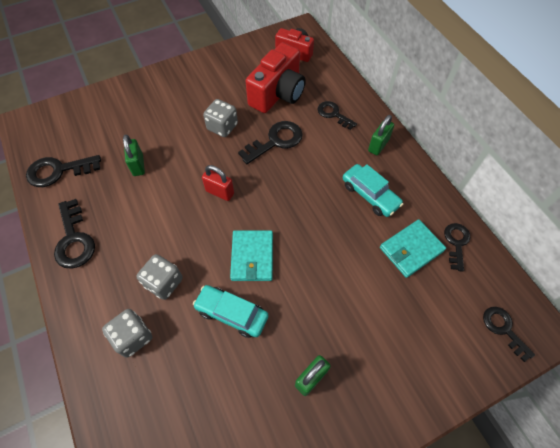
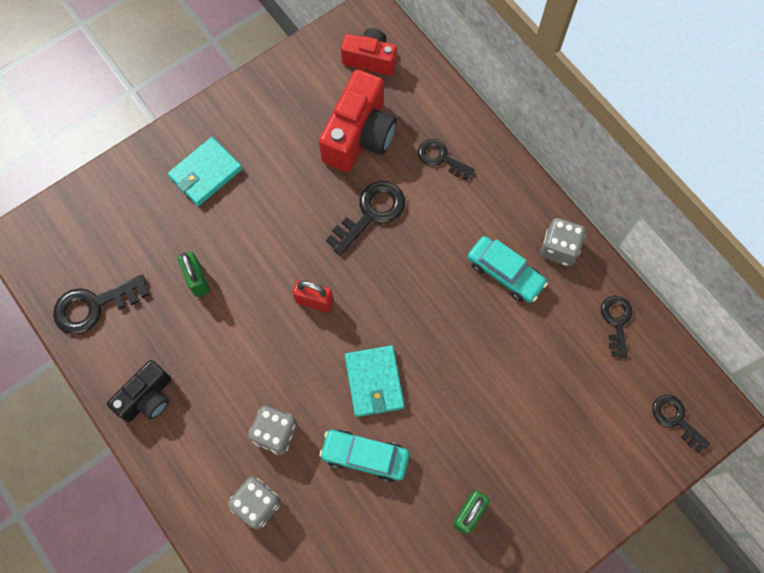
camera: 10 degrees left, 10 degrees up
black key [54,199,95,269] -> black camera [107,360,171,422]
grey dice [203,99,238,137] -> grey dice moved to [540,218,586,266]
green padlock [368,115,394,155] -> none
turquoise wallet [380,219,446,278] -> turquoise wallet moved to [168,137,242,206]

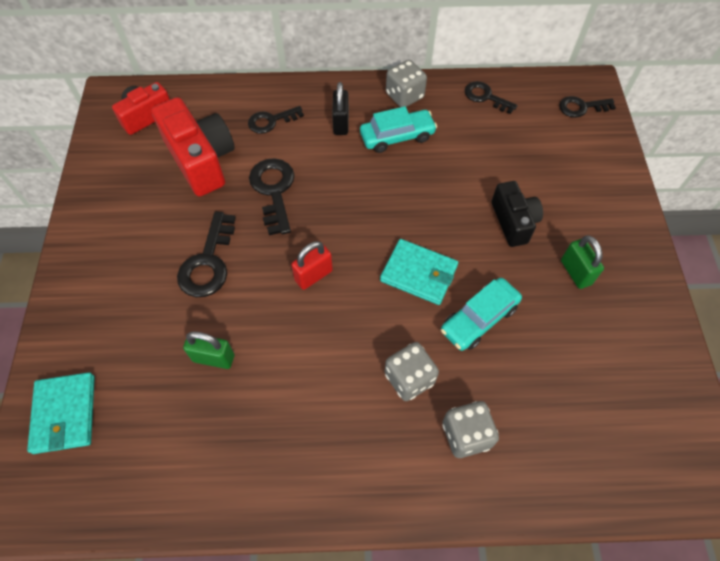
camera: 55 degrees left, 10 degrees down
black key [53,275,149,335] -> black key moved to [177,212,236,297]
black camera [107,360,171,422] -> black camera moved to [491,181,543,247]
turquoise wallet [168,137,242,206] -> turquoise wallet moved to [27,372,95,454]
none -> black padlock [332,82,349,135]

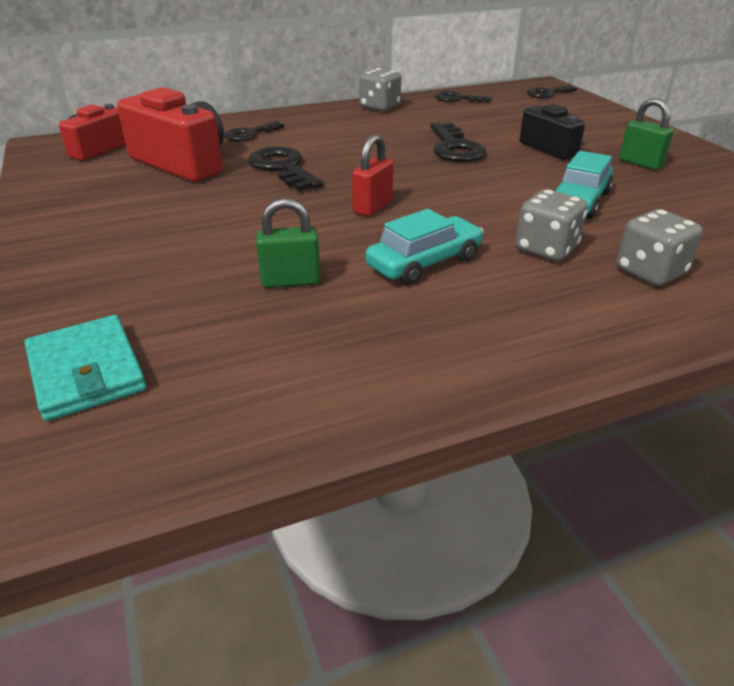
camera: 20 degrees left, 25 degrees down
black key [177,212,236,297] -> black key moved to [430,123,486,162]
black padlock [332,82,349,135] -> none
turquoise car [360,106,437,153] -> turquoise car moved to [365,209,484,285]
turquoise wallet [380,239,458,305] -> none

